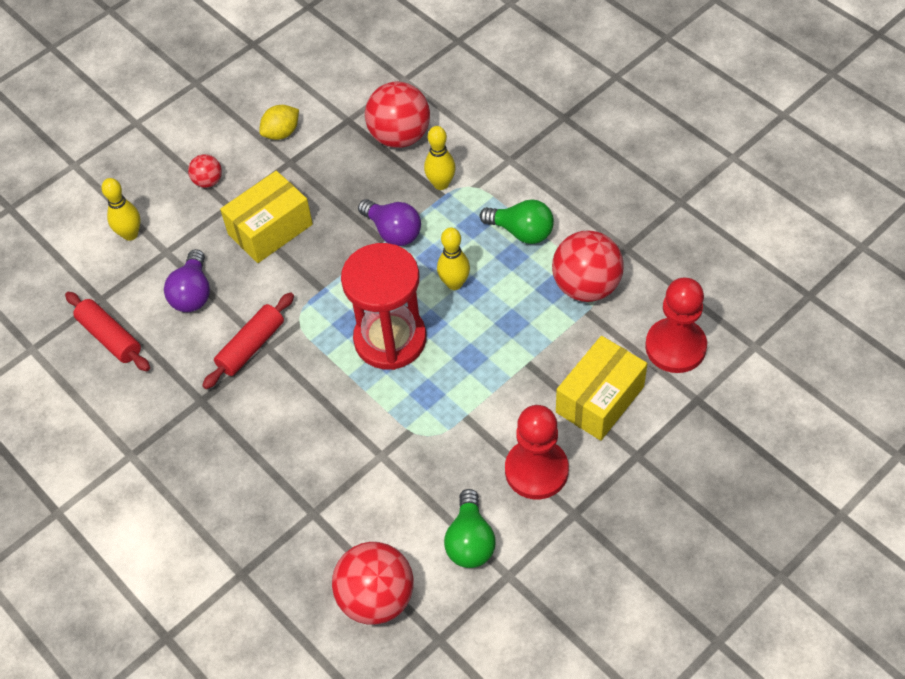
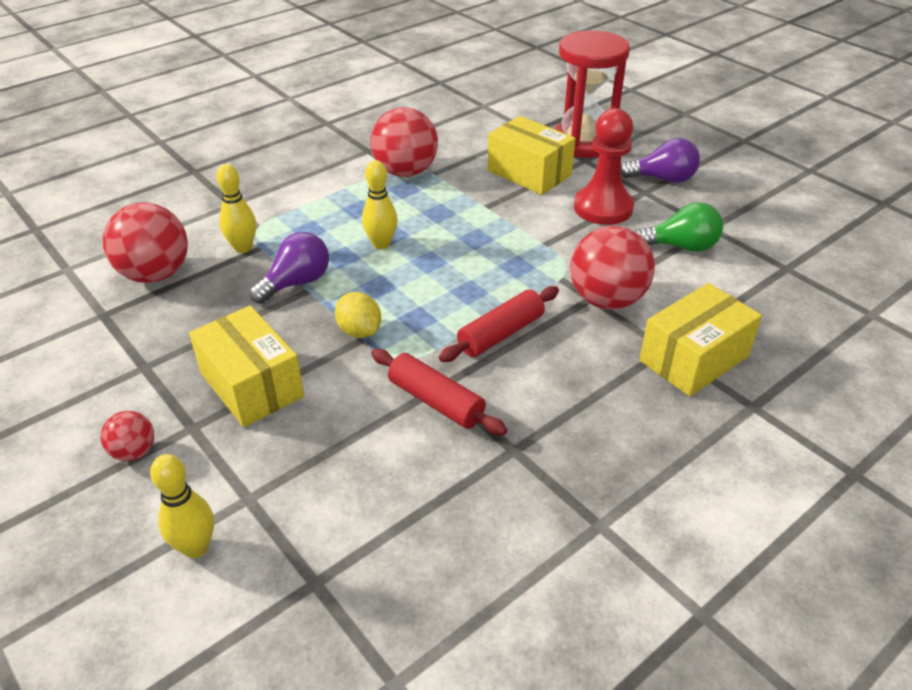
camera: 90 degrees left, 15 degrees down
red rolling pin [65,292,150,371] -> red rolling pin moved to [439,286,559,362]
purple light bulb [164,249,210,312] -> purple light bulb moved to [621,138,700,183]
yellow lemon [259,105,299,140] -> yellow lemon moved to [335,292,381,338]
red ball [332,542,414,625] -> red ball moved to [570,226,655,309]
red hourglass [341,243,426,370] -> red hourglass moved to [554,30,630,158]
green light bulb [480,199,554,244] -> none
red pawn [645,278,707,373] -> none
none -> yellow box [639,283,762,396]

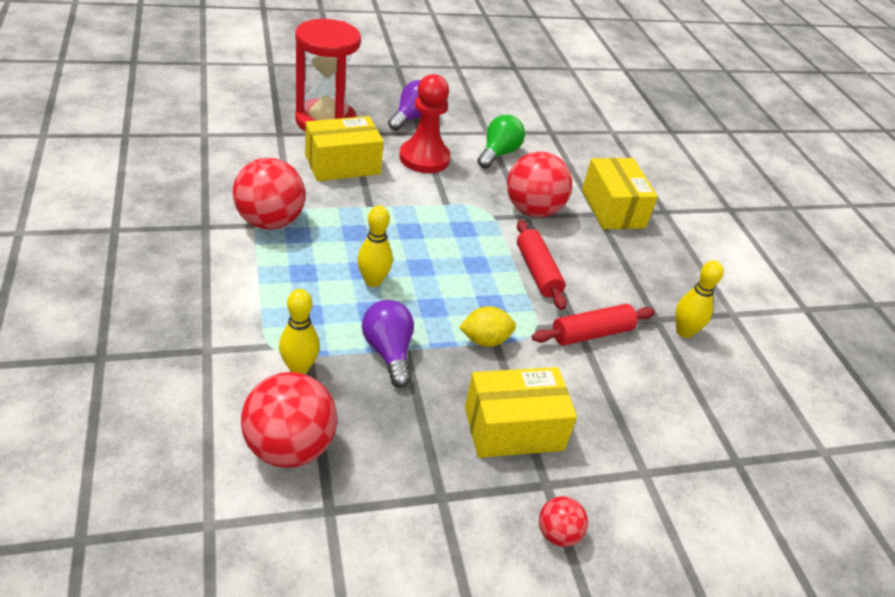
camera: 70 degrees left, 0 degrees up
yellow bowling pin [150,454,214,558] -> yellow bowling pin moved to [675,260,724,338]

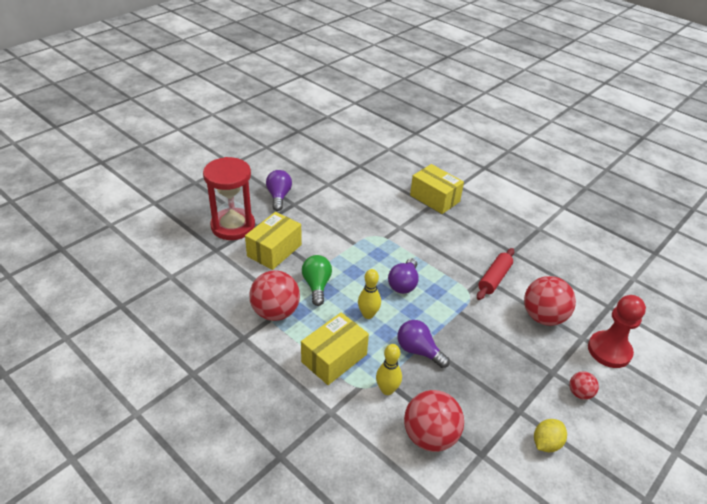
camera: 30 degrees left, 0 degrees up
red pawn [399,74,451,173] -> red pawn moved to [588,295,646,368]
yellow lemon [459,306,516,347] -> yellow lemon moved to [534,419,567,452]
yellow box [465,367,577,458] -> yellow box moved to [301,312,369,385]
green light bulb [477,115,525,169] -> green light bulb moved to [302,255,332,306]
red ball [507,151,572,217] -> red ball moved to [524,276,576,326]
red rolling pin [517,220,567,310] -> none
yellow bowling pin [675,260,724,338] -> none
none -> purple light bulb [388,258,419,294]

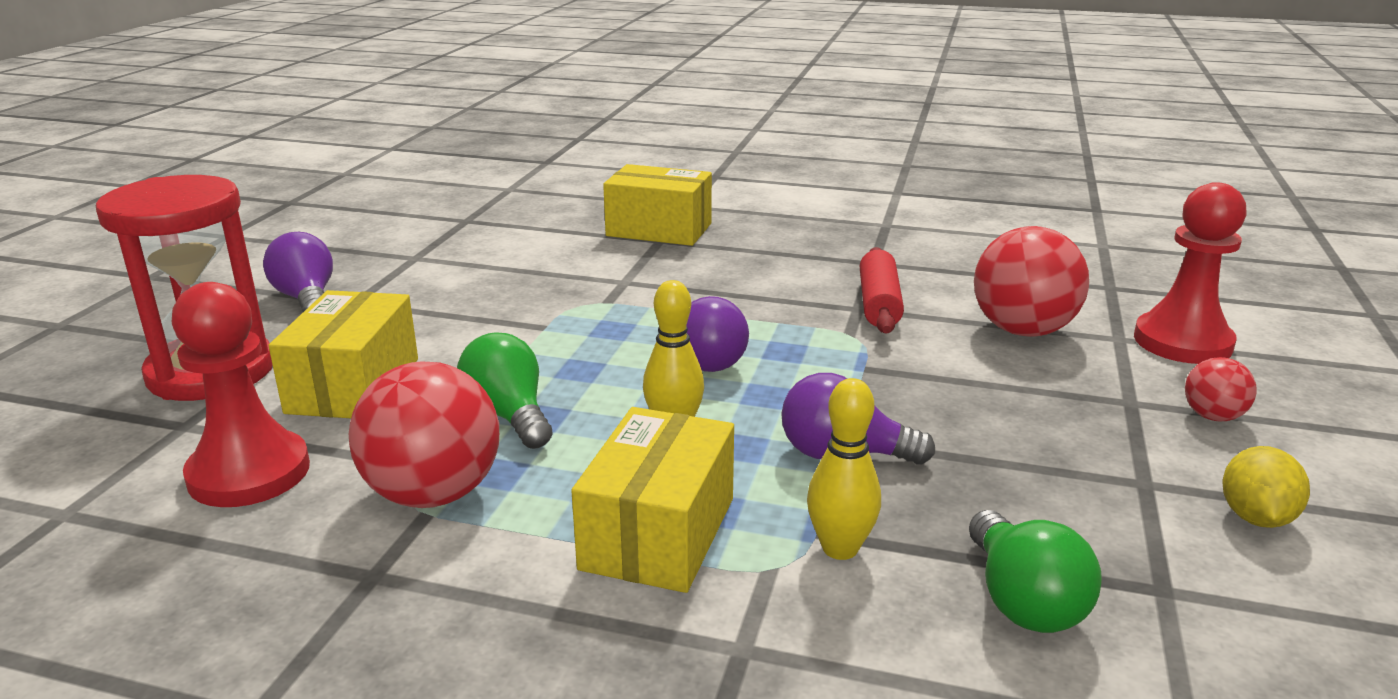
camera: 25 degrees left, 15 degrees down
red ball [404,390,464,452] -> green light bulb [969,510,1102,633]
none -> red pawn [172,282,310,507]

